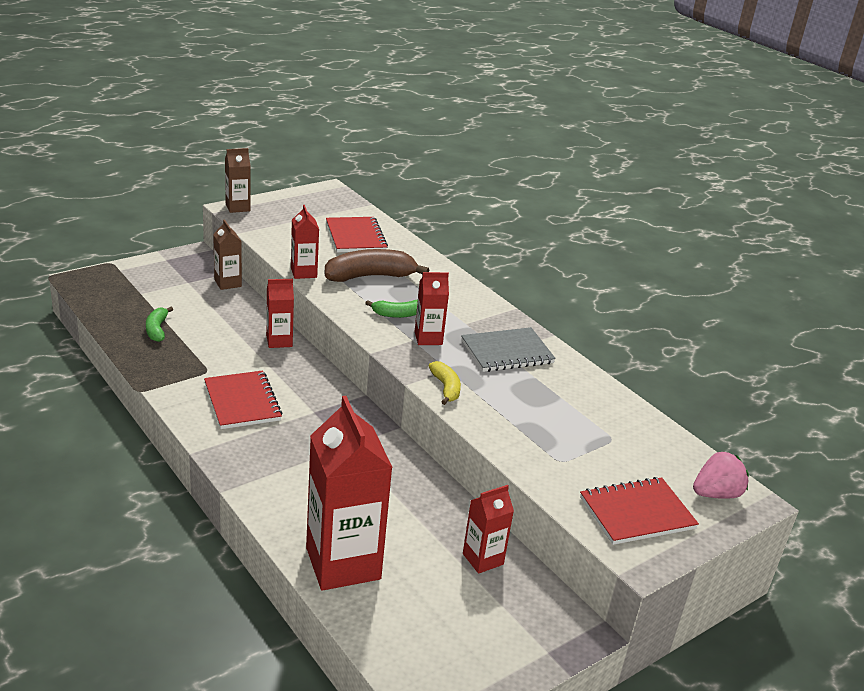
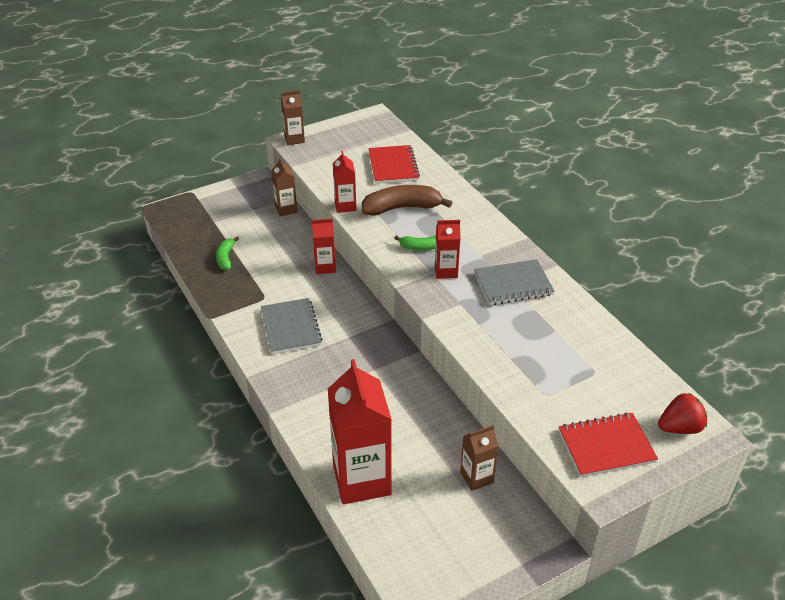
camera: 10 degrees right, 10 degrees up
red notebook [204,371,282,429] -> grey notebook [261,298,322,354]
yellow banana [429,361,461,405] -> none
red carton [463,485,514,574] -> brown carton [460,425,498,491]
pink strawberry [693,452,749,499] -> red strawberry [658,393,707,434]

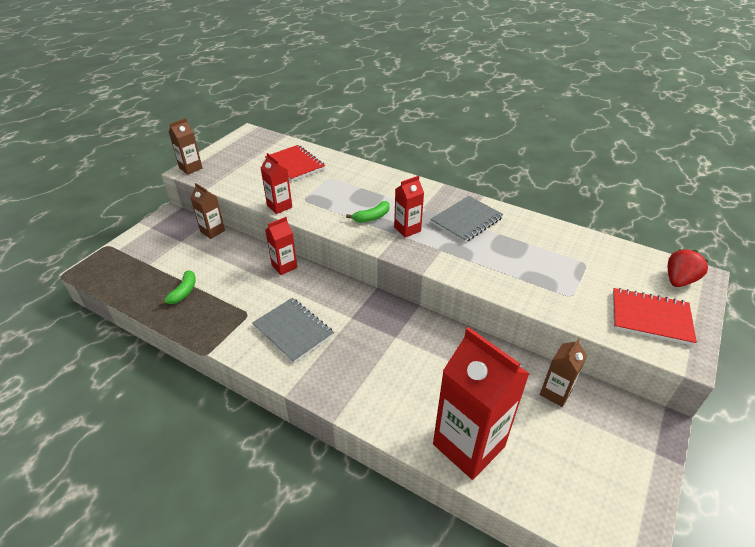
camera: 30 degrees left, 0 degrees up
green banana [216,237,239,270] -> green banana turned 135 degrees counterclockwise [159,270,196,306]
brown banana [362,185,453,216] -> none
red notebook [559,412,658,477] -> red notebook turned 60 degrees clockwise [613,288,697,346]

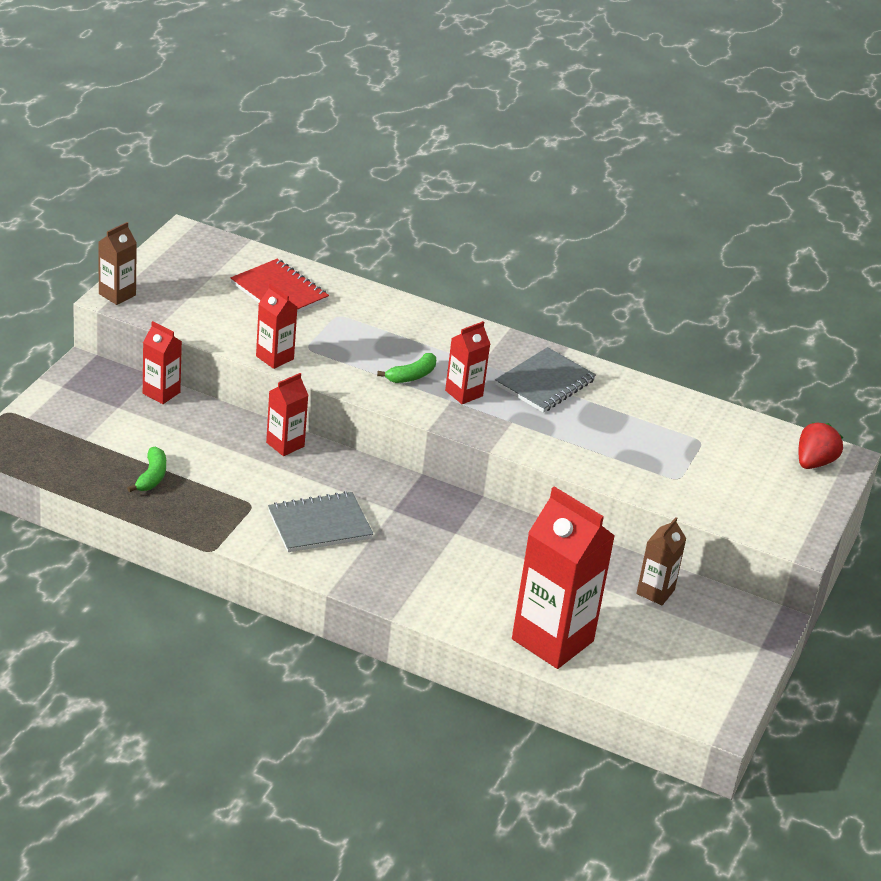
camera: 10 degrees left, 5 degrees down
brown carton [190,183,225,239] -> red carton [143,321,182,404]
grey notebook [252,298,334,363] -> grey notebook turned 60 degrees counterclockwise [268,491,374,552]
red notebook [613,288,697,346] -> none

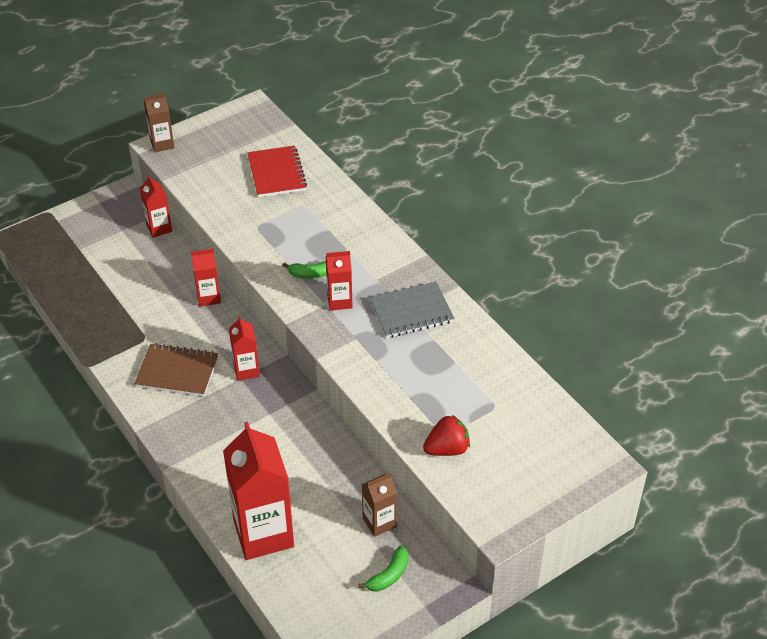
camera: 35 degrees right, 10 degrees up
green banana [127,447,166,492] -> green banana moved to [358,545,409,592]
red carton [256,283,297,369] -> red carton moved to [229,316,260,381]
grey notebook [268,491,374,552] -> brown notebook [134,343,218,396]
red strawberry [799,422,843,469] -> red strawberry moved to [423,415,470,456]

